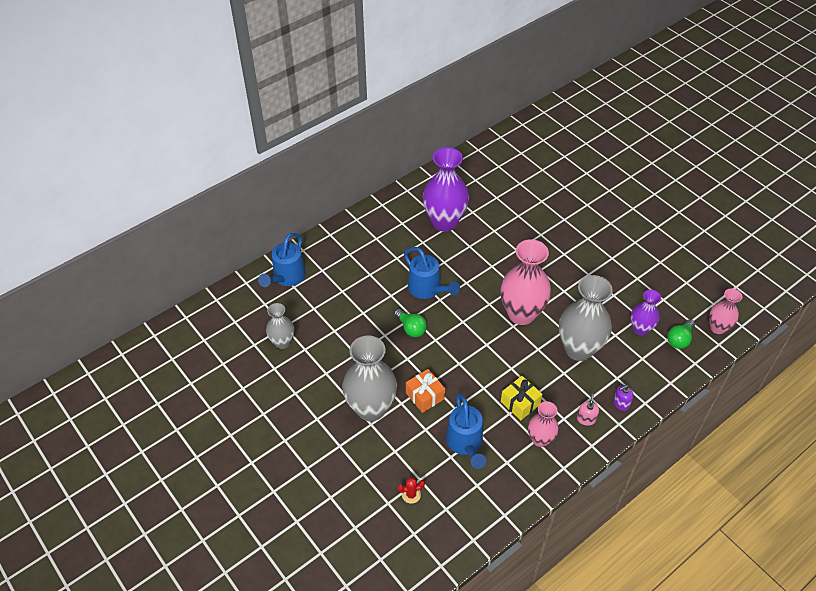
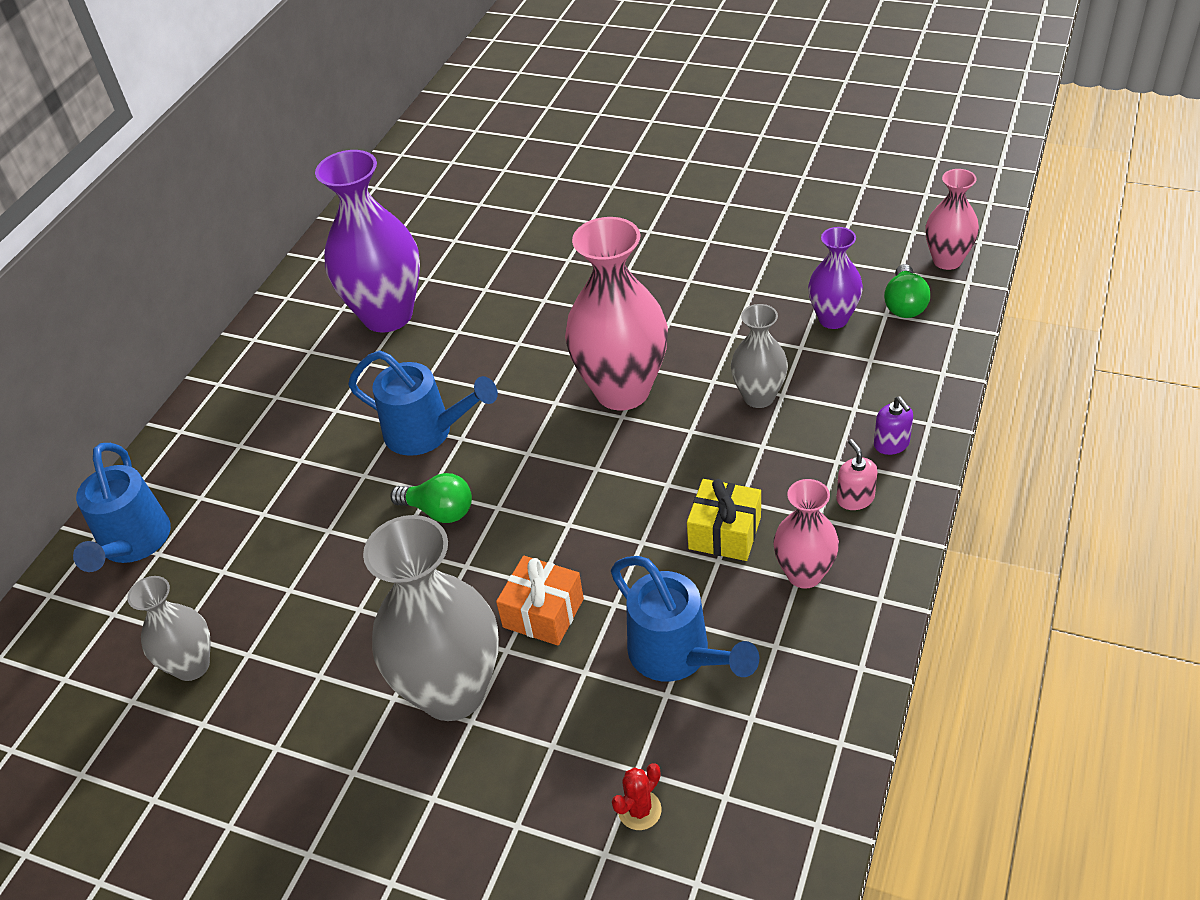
camera: 25 degrees left, 5 degrees down
grey vase [559,275,613,361] -> grey vase [731,304,788,408], size x0.55
purple soap dispenser [613,385,633,411] -> purple soap dispenser turned 60 degrees counterclockwise [874,396,913,455]

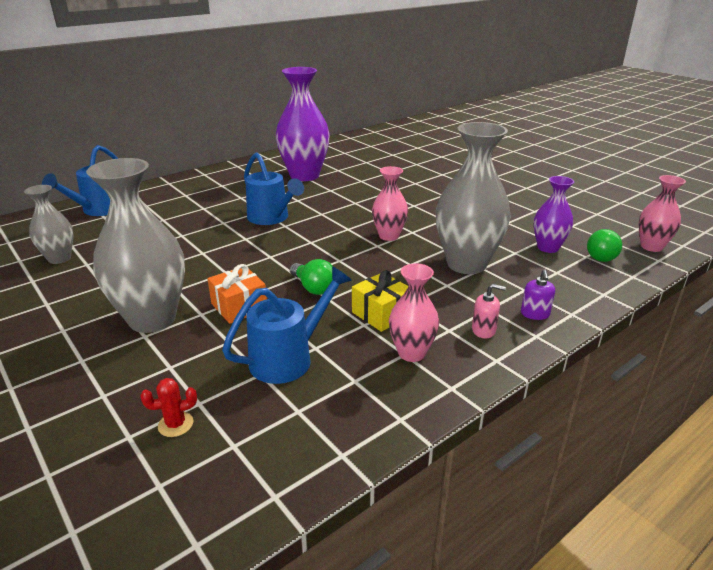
camera: 25 degrees right, 15 degrees down
green light bulb [390,473,472,523] -> green light bulb moved to [290,259,332,295]
pink vase [565,217,668,411] -> pink vase [372,166,408,241], size x0.55
blue watering can [611,556,759,682] -> blue watering can turned 120 degrees counterclockwise [222,266,352,384]
grey vase [731,304,788,408] -> grey vase [436,122,511,274], size x1.81
pink soap dispenser [837,439,877,510] -> pink soap dispenser turned 90 degrees clockwise [472,284,506,339]

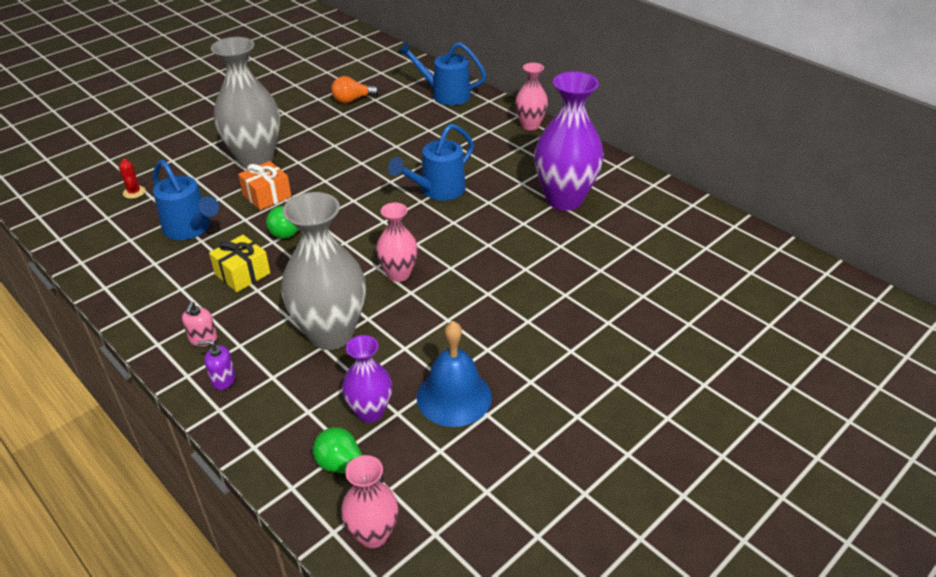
camera: 85 degrees right, 10 degrees up
grey vase [24,185,73,264] -> orange light bulb [331,76,378,103]
pink vase [389,264,439,362] -> pink vase moved to [515,63,548,130]
none -> blue bell [417,321,492,427]

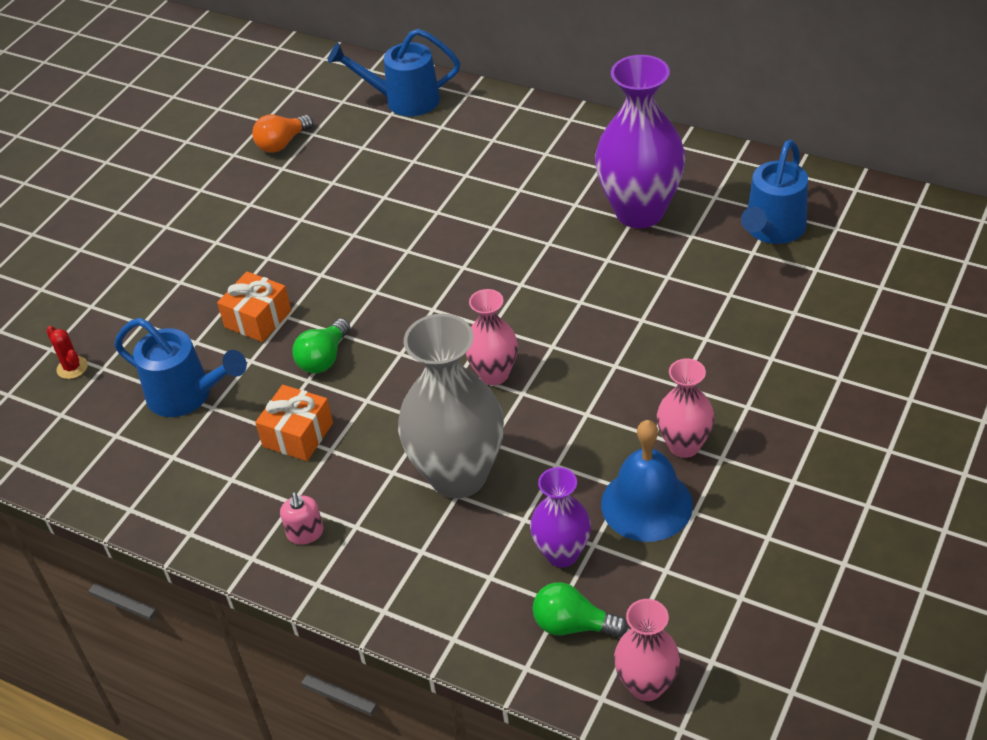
camera: 15 degrees left, 5 degrees up
purple soap dispenser [197,340,236,390] -> none
yellow gift [209,235,270,292] -> orange gift [255,385,333,461]
grey vase [211,37,280,169] -> none
blue watering can [388,124,474,200] -> blue watering can moved to [741,140,808,244]
pink vase [515,63,548,130] -> pink vase moved to [657,358,715,458]

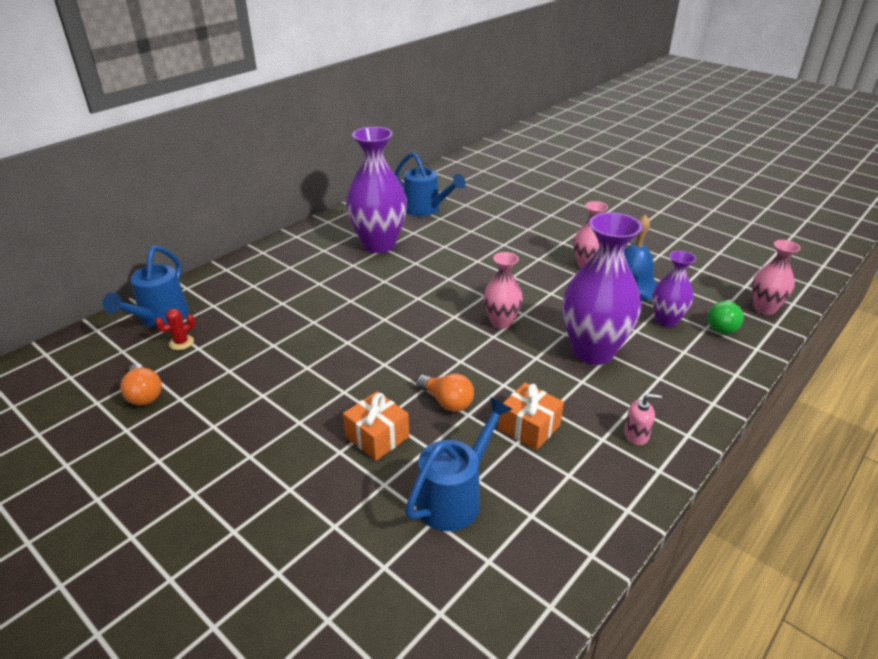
camera: 80 degrees left, 10 degrees down
red cactus [46,326,88,379] -> red cactus moved to [155,309,195,350]
green light bulb [292,318,350,373] -> orange light bulb [416,374,474,412]
grey vase [398,314,504,499] -> purple vase [562,212,642,365]

